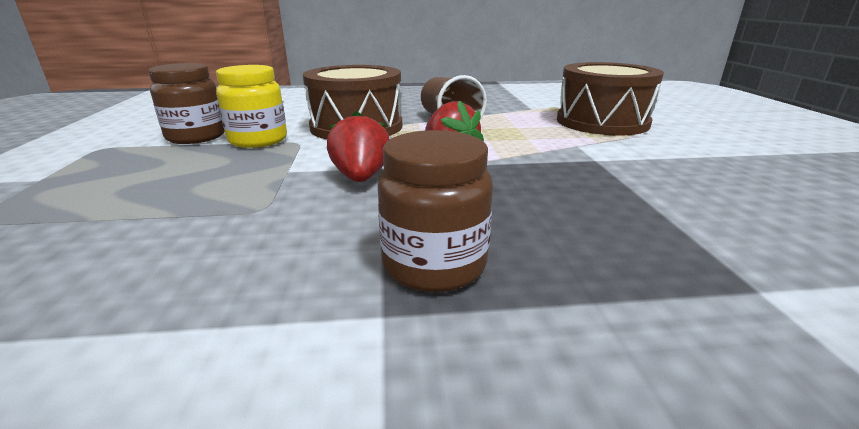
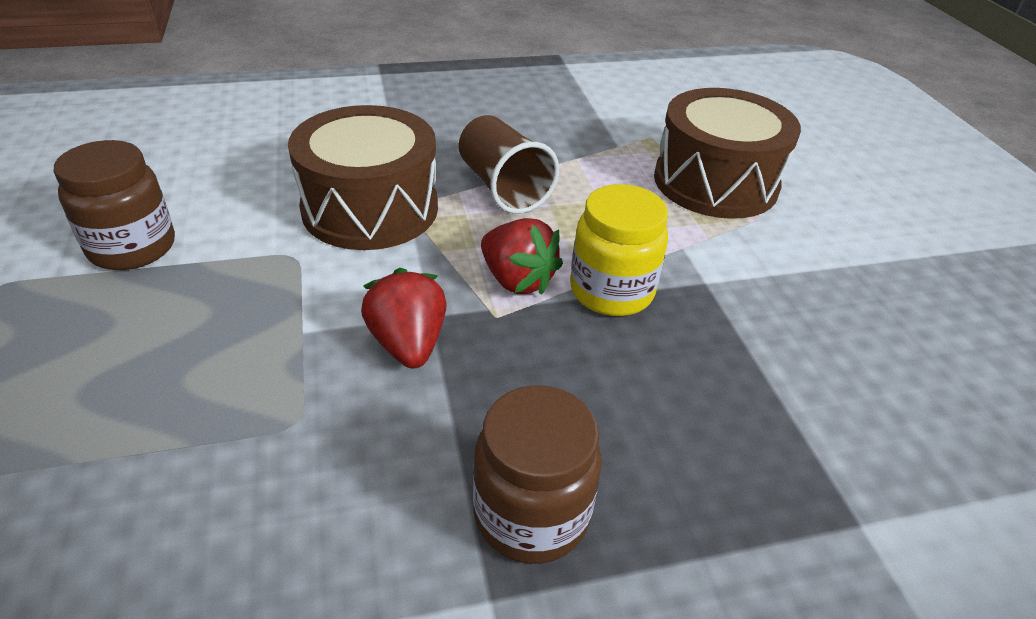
camera: 10 degrees left, 15 degrees up
yellow jar [216,65,287,148] -> yellow jar moved to [570,184,668,316]

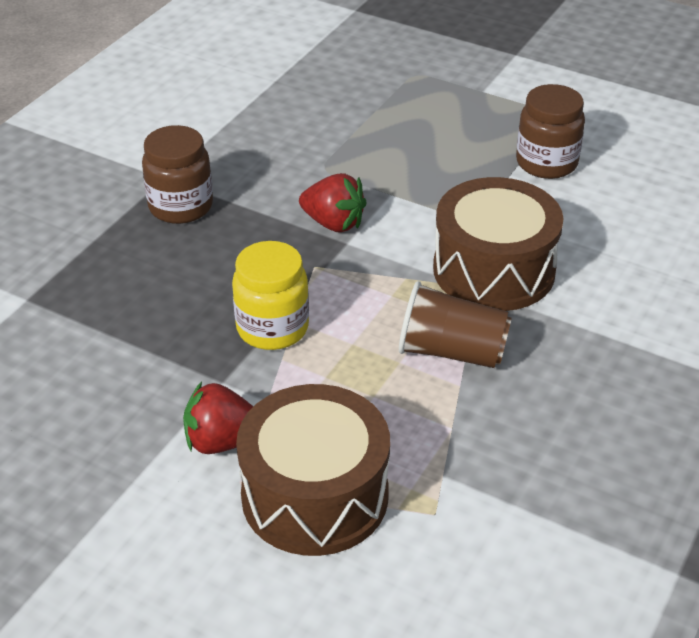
camera: 135 degrees right, 0 degrees up
red strawberry [481,218,563,295] -> red strawberry moved to [183,382,253,454]

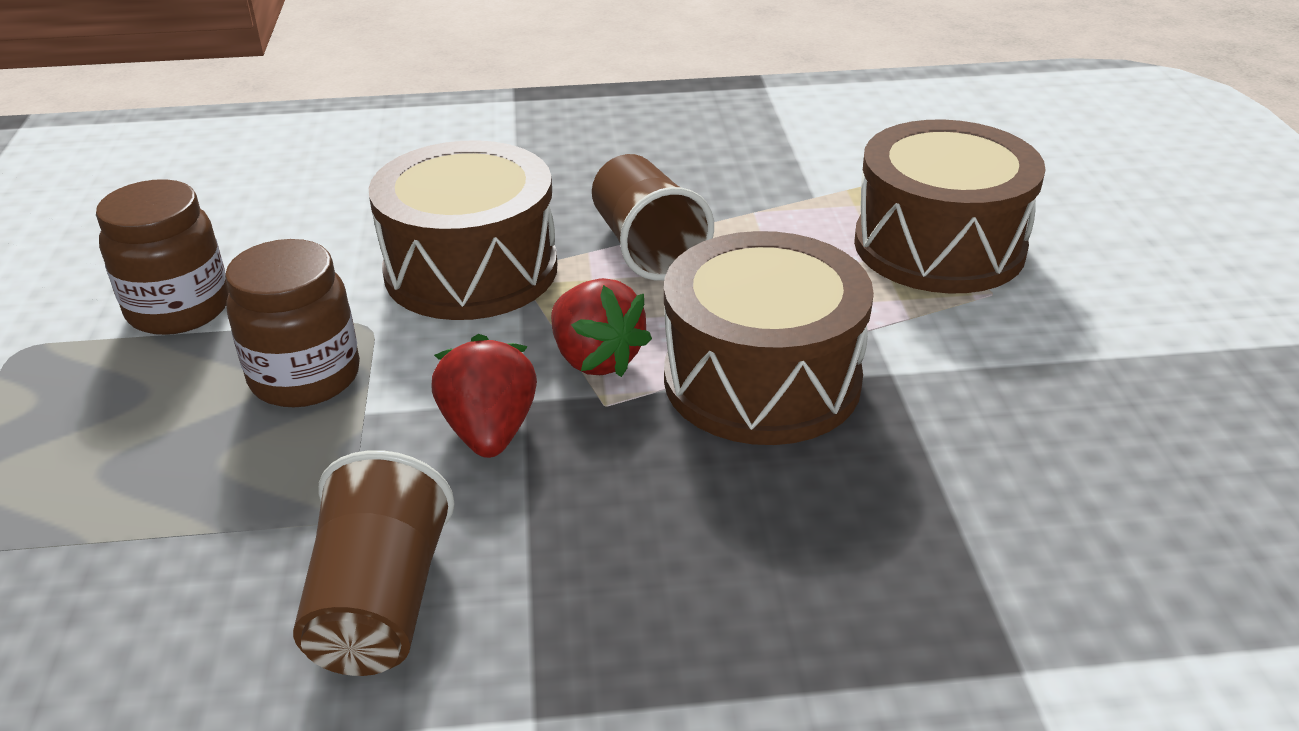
camera: 125 degrees left, 5 degrees down
brown jar [142,125,213,224] -> brown jar moved to [225,239,360,407]
red strawberry [183,382,253,454] -> red strawberry moved to [551,278,652,377]
yellow jar [232,241,309,350] -> brown drum [664,231,874,445]
none -> brown cup [293,450,454,676]

